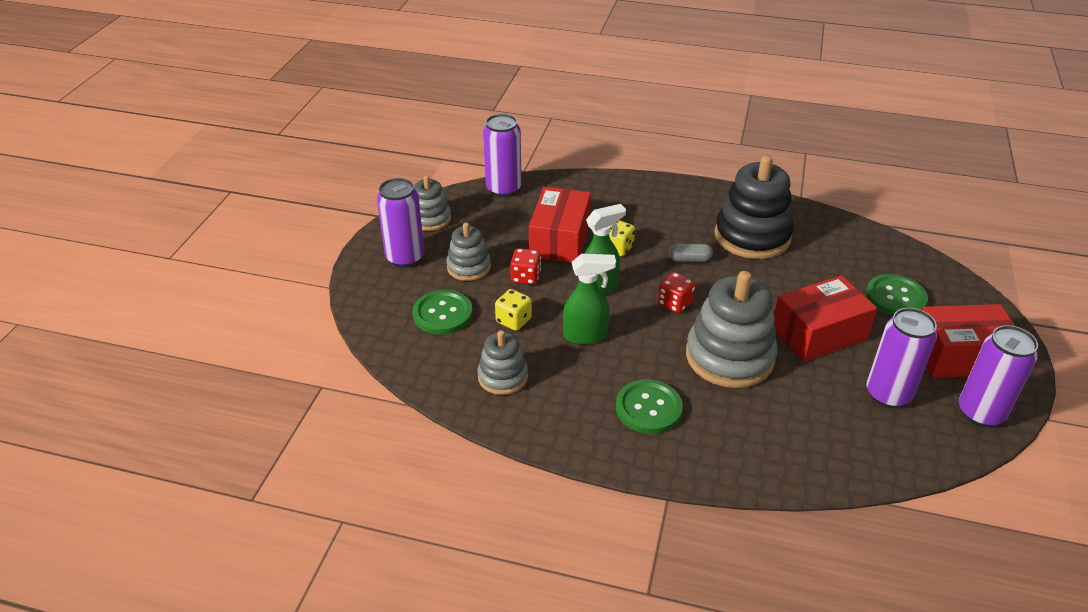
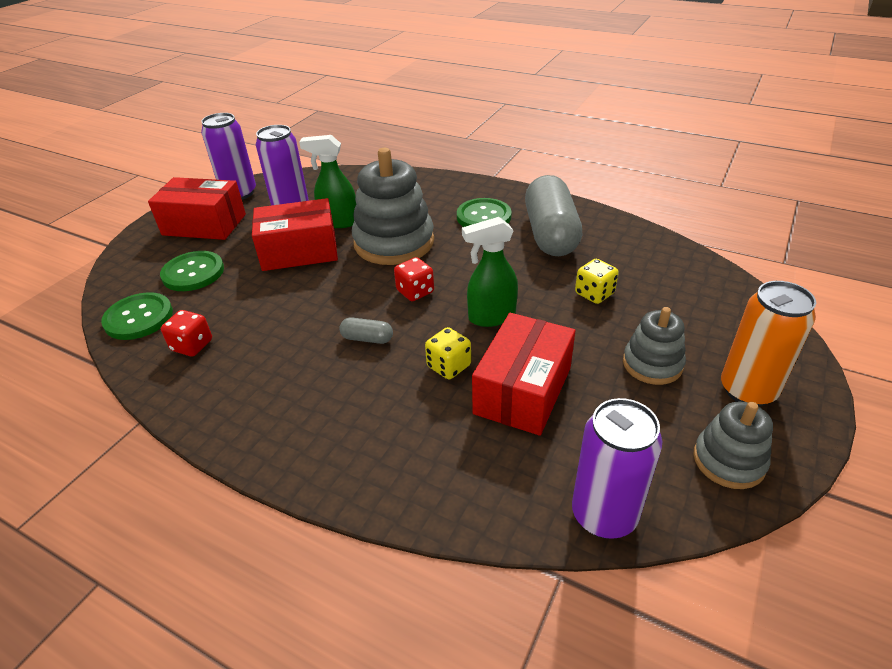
camera: 165 degrees left, 0 degrees up
purple can [377,178,424,268] -> orange can [721,281,816,407]
green button [413,290,473,335] -> green button moved to [101,292,173,340]
grey stacking toy [477,330,528,395] -> none
red dice [510,248,541,285] -> red dice moved to [161,310,212,357]
green spray bottle [563,254,616,345] -> green spray bottle moved to [299,135,357,228]
black stacking toy [714,155,794,259] -> none
none -> grey capsule [525,175,583,256]

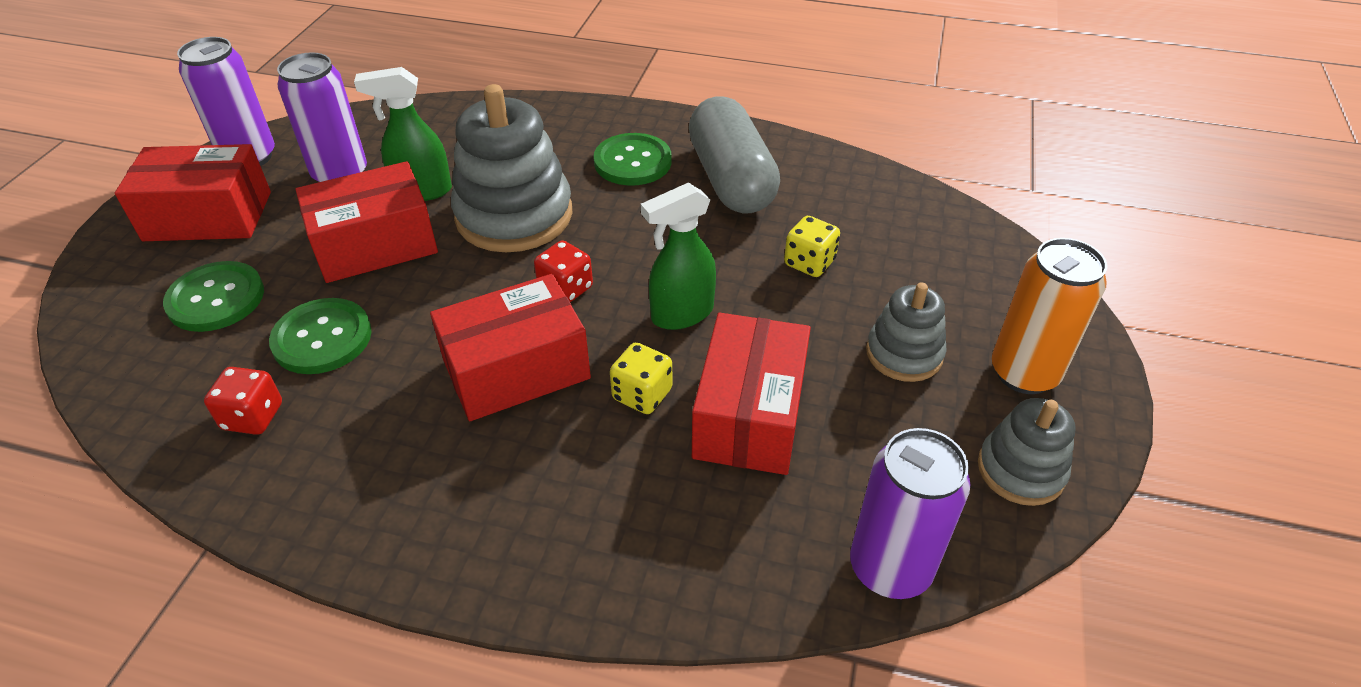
camera: 15 degrees left, 5 degrees up
green button [101,292,173,340] -> green button moved to [269,298,372,374]
grey capsule [339,317,393,344] -> red box [430,274,591,421]

